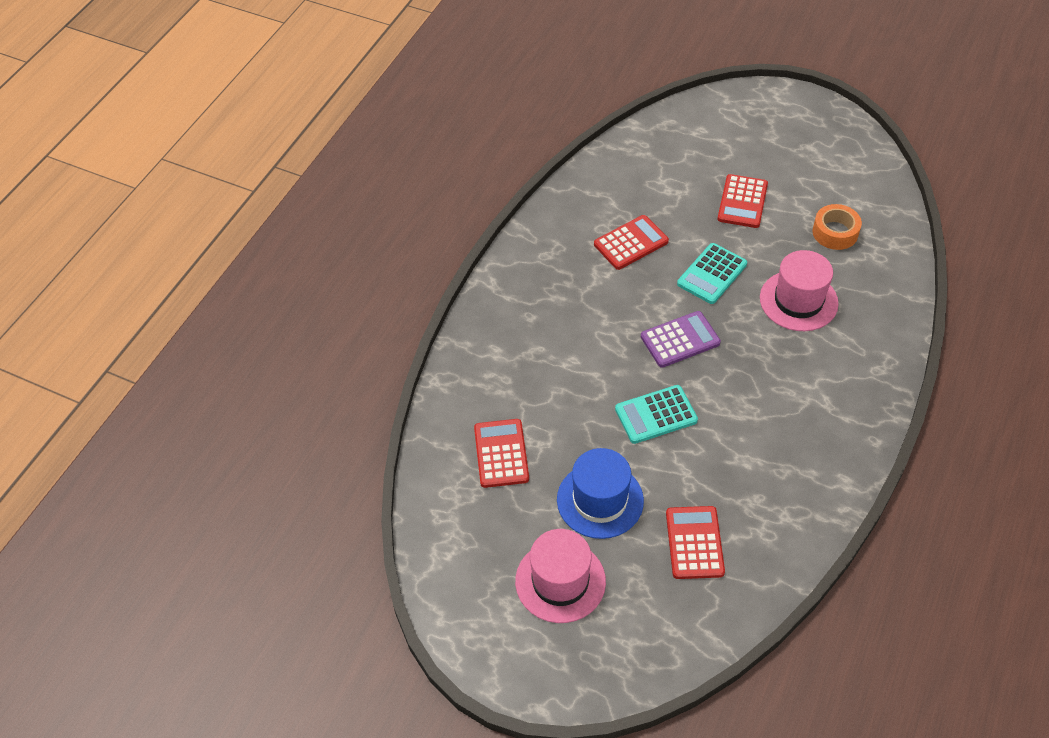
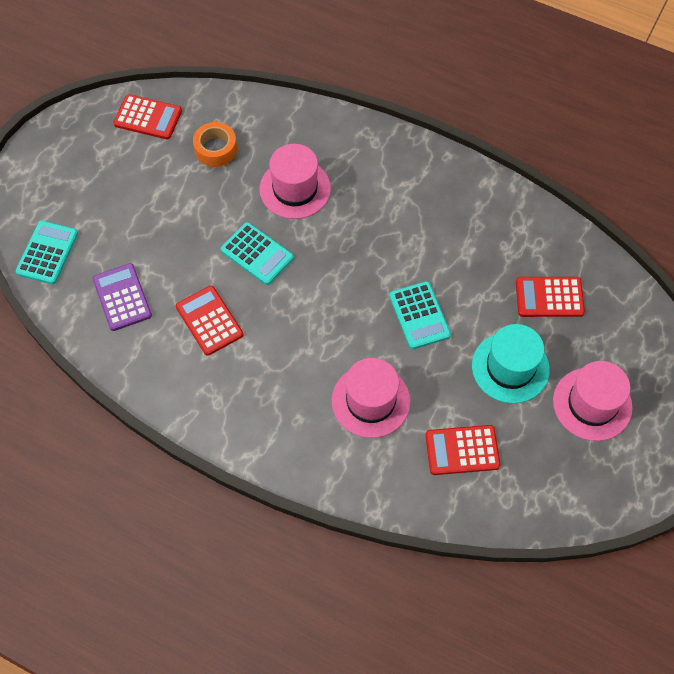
camera: 90 degrees left, 10 degrees up
blue hat [557,448,644,539] -> turquoise hat [472,324,550,404]
purple calculator [641,311,721,368] -> purple calculator moved to [92,263,152,331]
red calculator [718,174,768,228] -> red calculator moved to [113,94,182,140]
none -> turquoise calculator [16,221,78,284]
none -> pink hat [332,358,410,438]

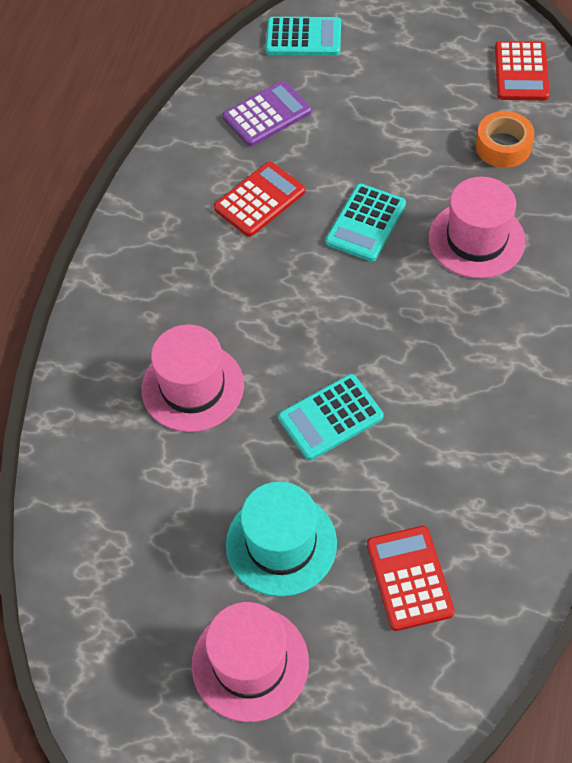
camera: 80 degrees right, 5 degrees down
red calculator [425,425,501,475] -> none

